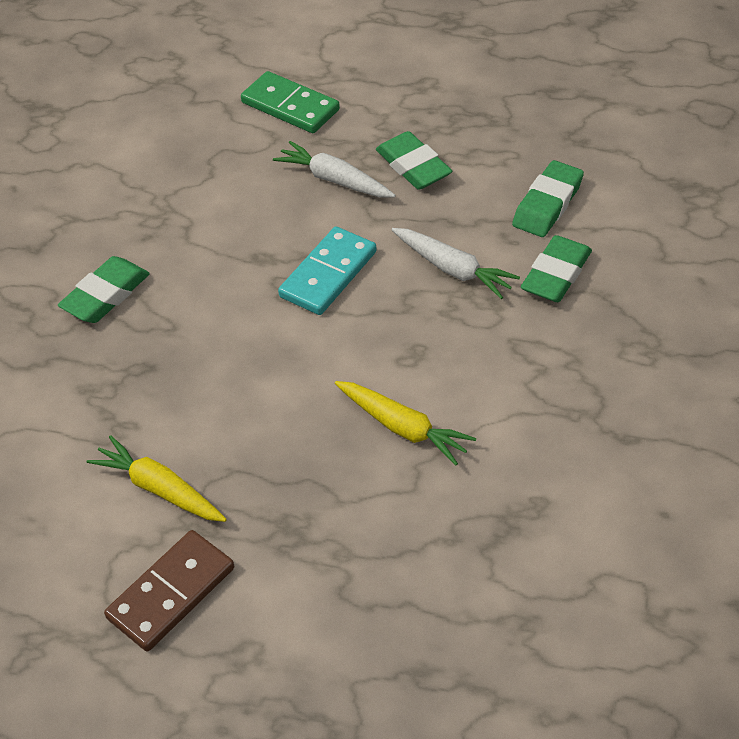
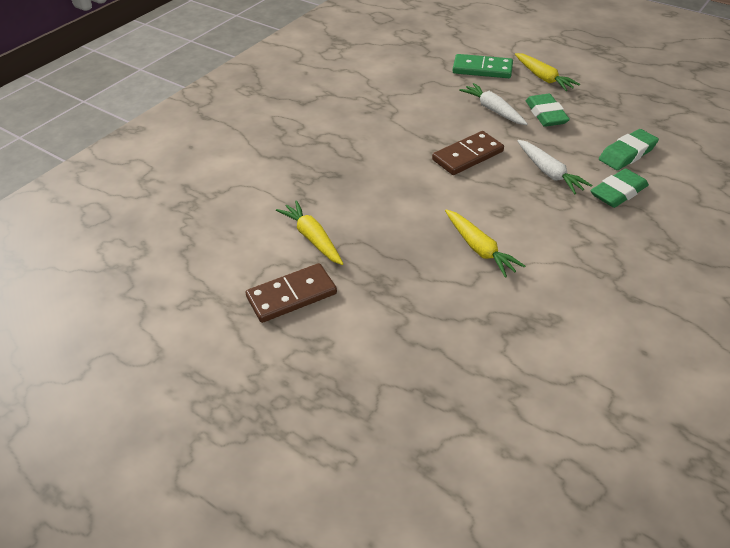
camera: 20 degrees right, 5 degrees down
green eraser [58,256,150,323] -> none
green domino [241,71,340,133] -> green domino turned 45 degrees counterclockwise [453,54,513,78]
turquoise domino [278,227,377,315] -> brown domino [432,131,504,175]
none -> yellow carrot [515,53,580,91]

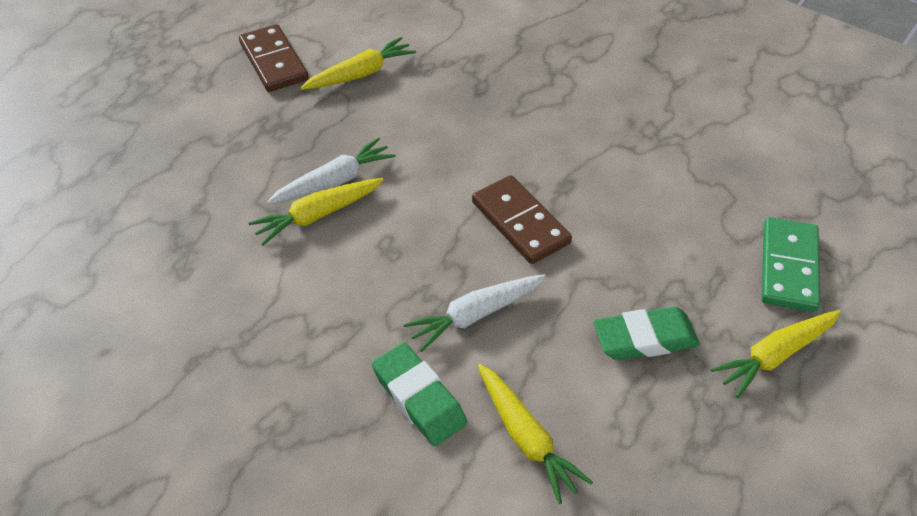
camera: 90 degrees right, 5 degrees up
white carrot [459,83,528,125] -> white carrot moved to [267,137,396,205]
green eraser [599,129,659,170] -> yellow carrot [478,364,593,504]

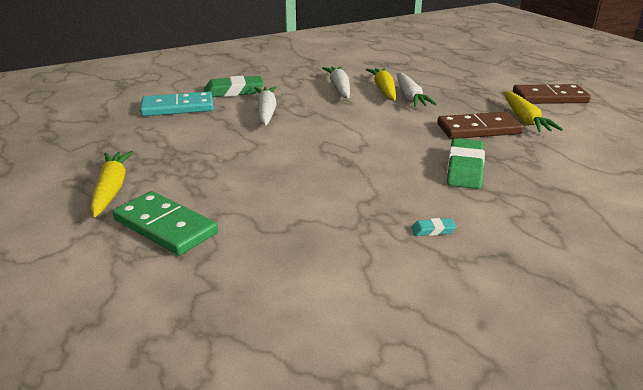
camera: 115 degrees right, 20 degrees down
brown domino [472,175,572,264] -> brown domino moved to [437,112,523,139]
yellow carrot [478,364,593,504] -> turquoise domino [140,92,214,116]
green eraser [594,307,700,360] -> green eraser moved to [447,138,485,189]
none -> white carrot [322,66,350,99]
none -> turquoise eraser [411,218,457,236]

